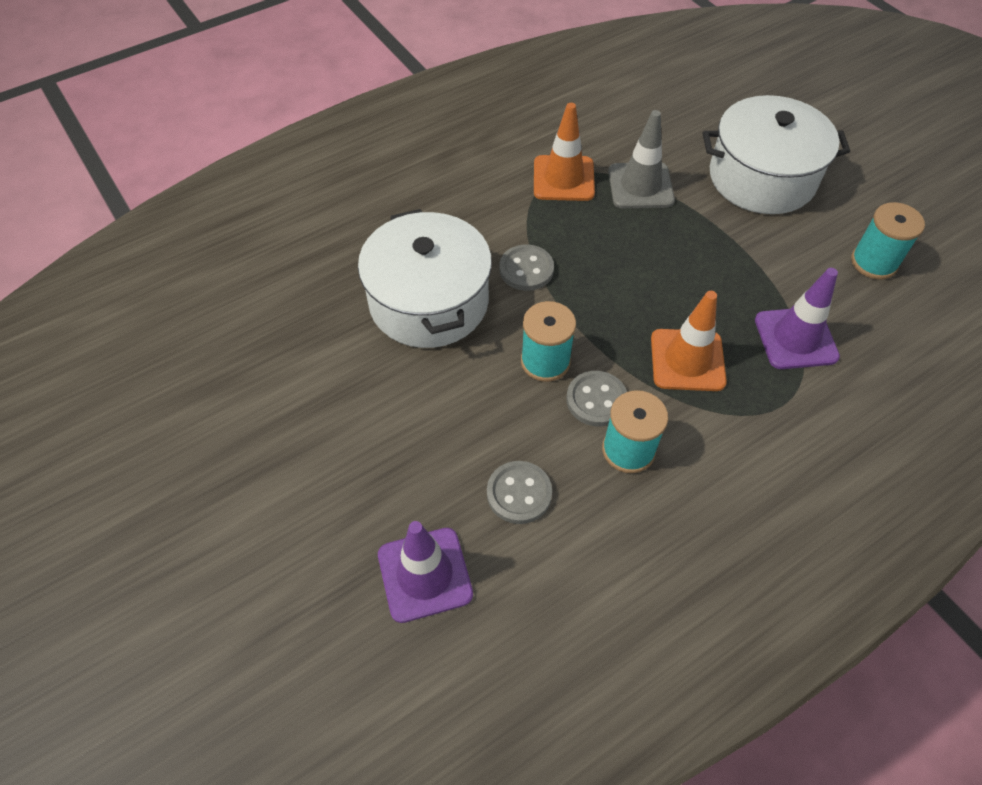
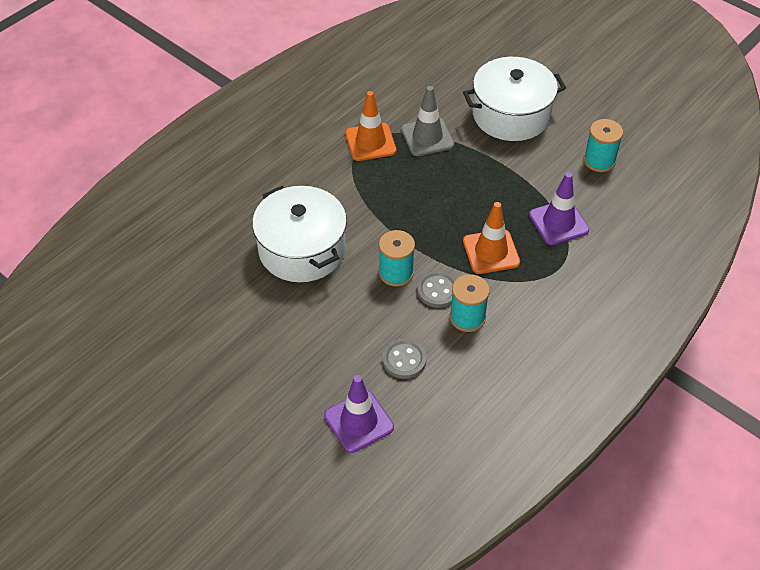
camera: 15 degrees left, 5 degrees down
grey button [499,244,554,291] -> none

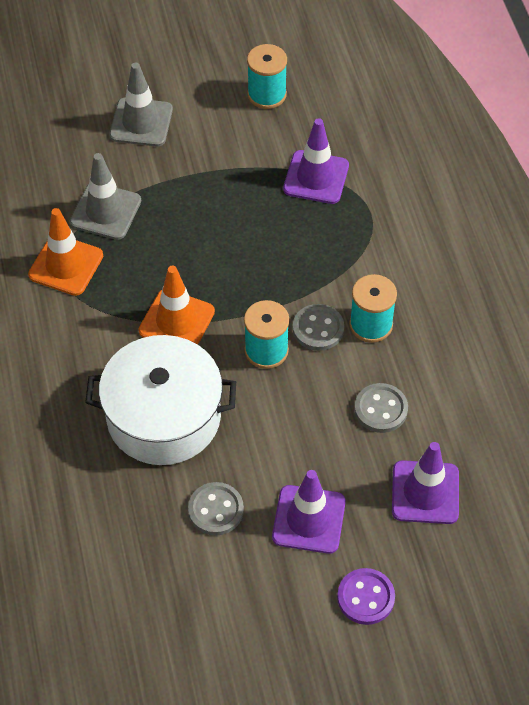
camera: 55 degrees left, 5 degrees up
white pot [463,57,566,141] -> grey traffic cone [110,62,173,146]
orange traffic cone [463,202,520,274] -> orange traffic cone moved to [139,266,215,344]
none -> grey button [188,482,244,535]
none -> purple traffic cone [272,470,346,554]
none -> purple button [337,568,395,625]

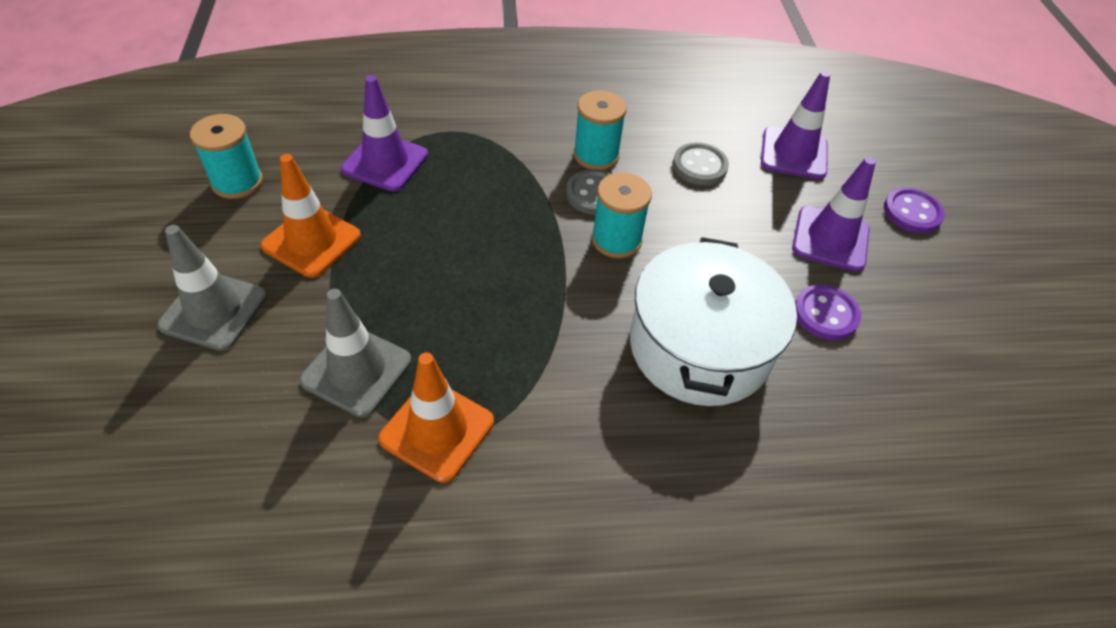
camera: 85 degrees left, 5 degrees down
orange traffic cone [139,266,215,344] -> orange traffic cone moved to [261,154,361,278]
grey button [188,482,244,535] -> purple button [795,284,861,341]

